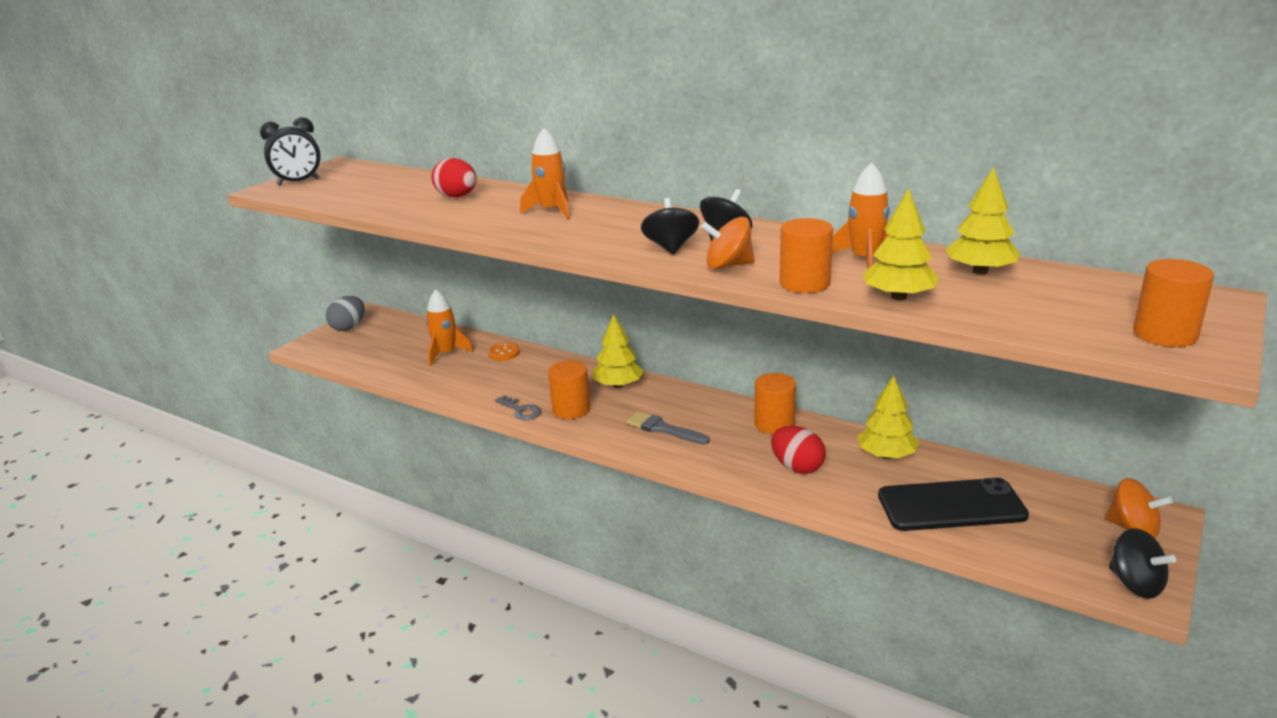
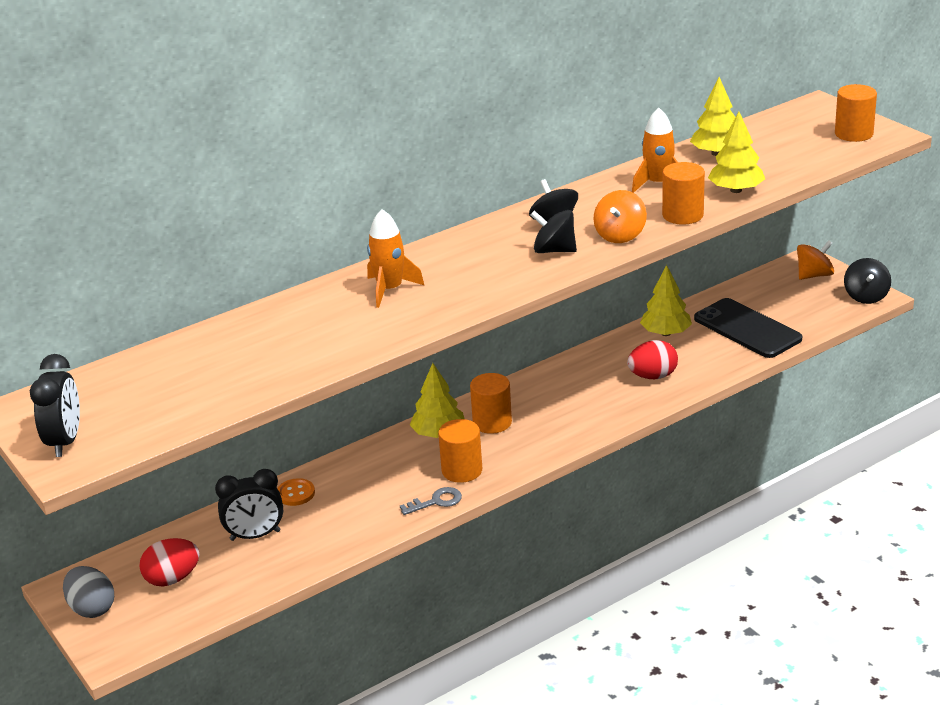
camera: 65 degrees left, 5 degrees up
orange rocket [426,289,473,366] -> black clock [215,469,283,541]
red egg [432,158,477,198] -> red egg moved to [139,538,199,586]
grey brush [626,411,710,445] -> none
orange cylinder [754,373,796,434] -> orange cylinder moved to [470,373,512,434]
black phone [878,477,1029,531] -> black phone turned 60 degrees counterclockwise [694,298,802,358]
black spinning top [1109,528,1176,599] -> black spinning top turned 105 degrees clockwise [844,258,891,304]

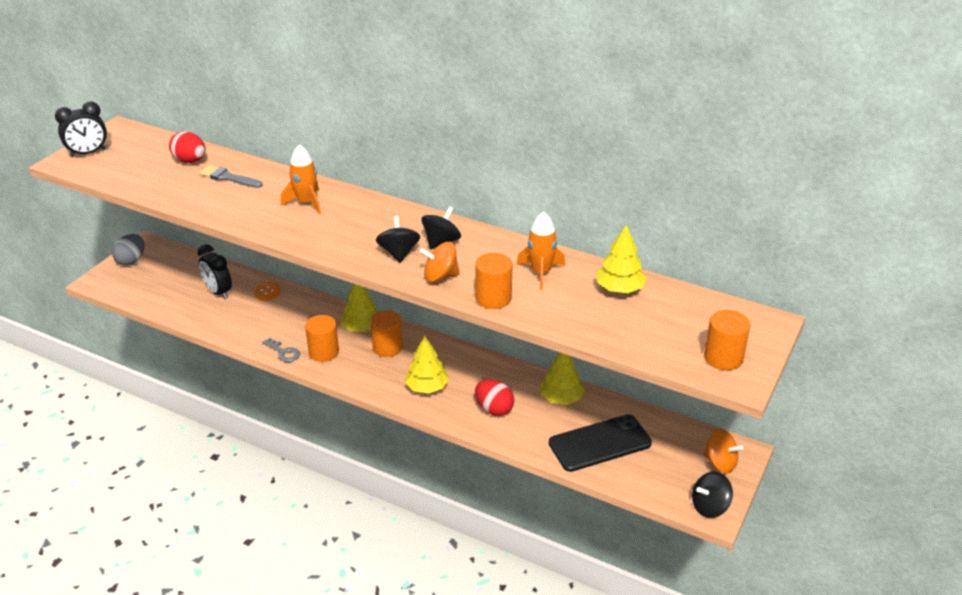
camera: 60 degrees right, 5 degrees up
red egg [139,538,199,586] -> red egg moved to [169,131,206,163]
black phone [694,298,802,358] -> black phone turned 45 degrees clockwise [549,414,652,472]
yellow tree [708,111,765,193] -> yellow tree moved to [405,336,449,394]
none -> grey brush [199,165,263,188]

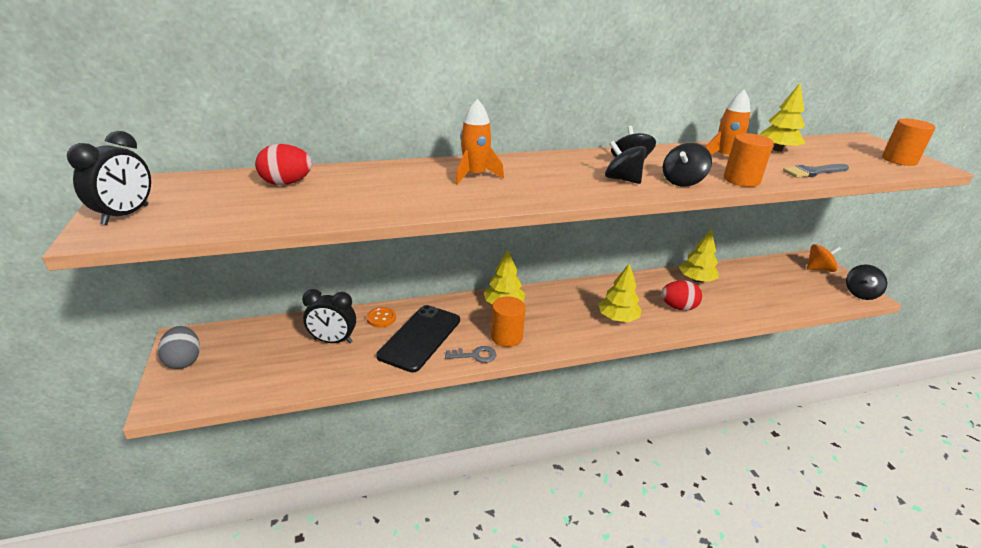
camera: 45 degrees left, 5 degrees down
grey brush [199,165,263,188] -> grey brush moved to [783,164,849,178]
orange cylinder [370,310,403,357] -> none
orange spinning top [420,242,460,282] -> black spinning top [663,143,712,187]
black phone [549,414,652,472] -> black phone moved to [376,305,460,373]

